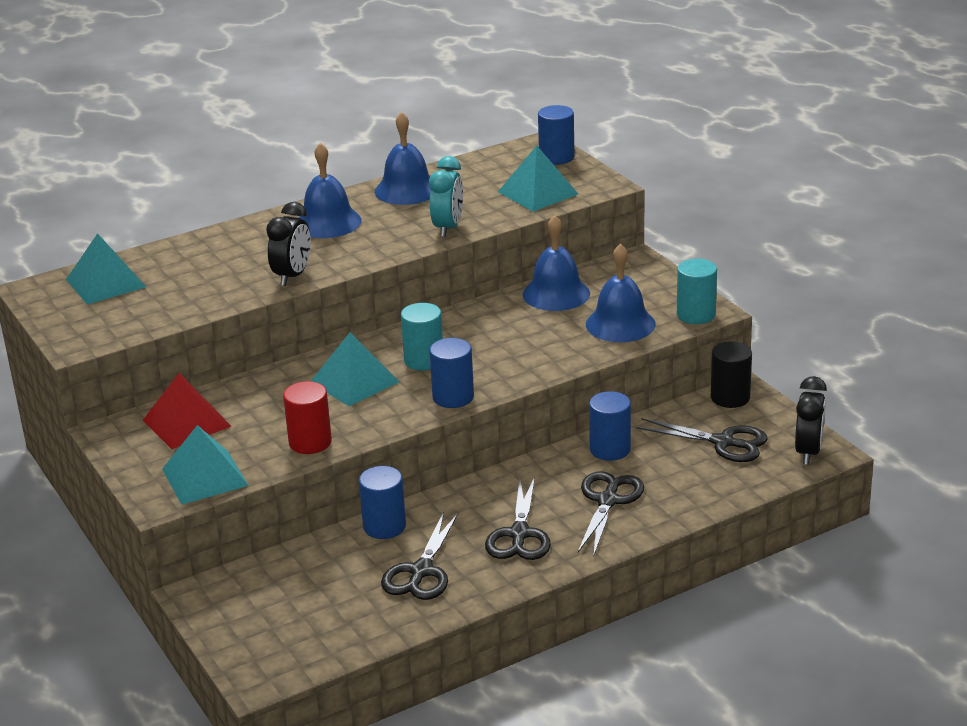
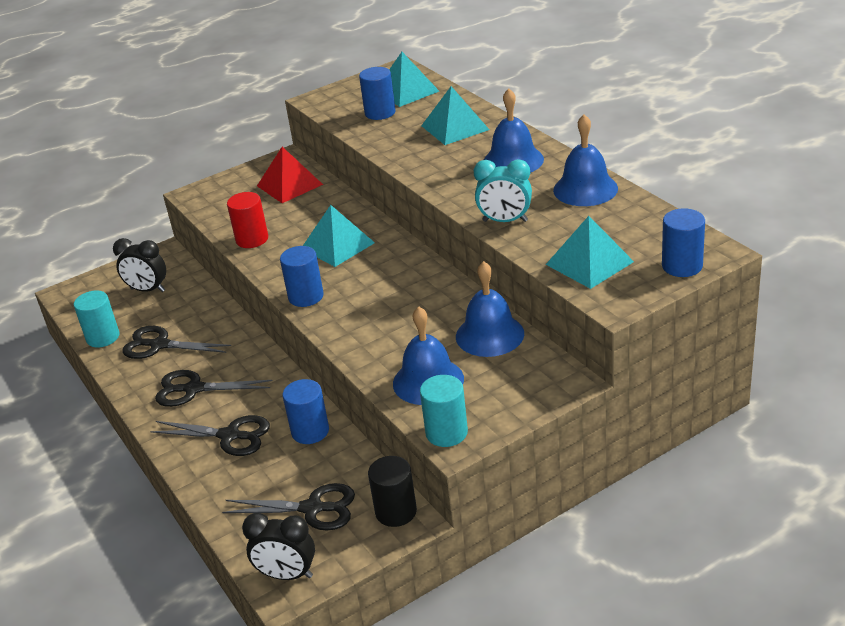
camera: 90 degrees right, 5 degrees up
turquoise pyramid [162,425,249,505] -> turquoise pyramid moved to [421,86,490,145]
black clock [266,202,311,286] -> black clock moved to [113,238,166,292]
blue cylinder [359,466,406,539] -> blue cylinder moved to [359,67,396,120]
turquoise cylinder [401,303,443,371] -> turquoise cylinder moved to [74,290,120,347]
black scissors [636,418,768,462] -> black scissors turned 105 degrees counterclockwise [222,483,355,531]

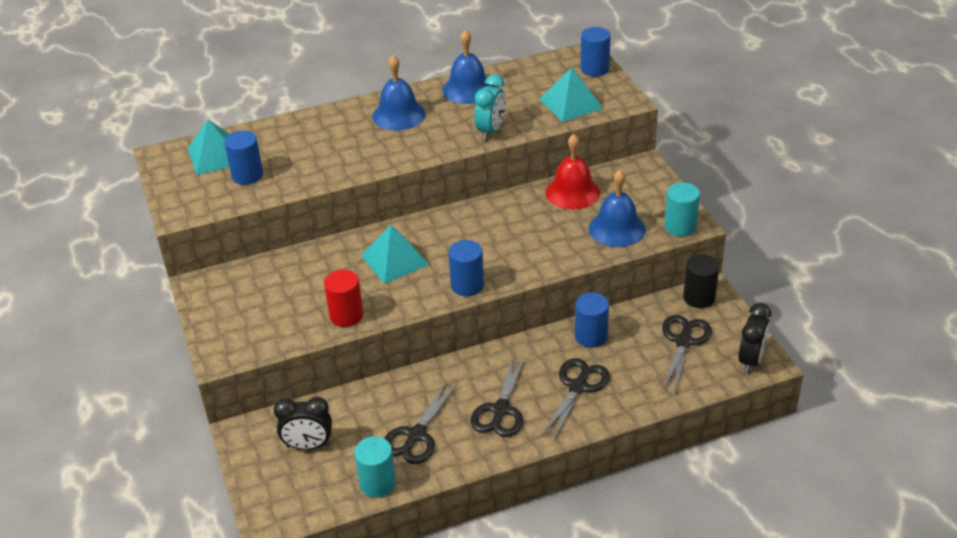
camera: 80 degrees left, 5 degrees up
black clock [113,238,166,292] -> black clock turned 60 degrees clockwise [274,397,332,450]
red pyramid [257,147,323,203] -> none
turquoise pyramid [421,86,490,145] -> none
blue bell [456,261,524,357] -> red bell [546,134,600,209]

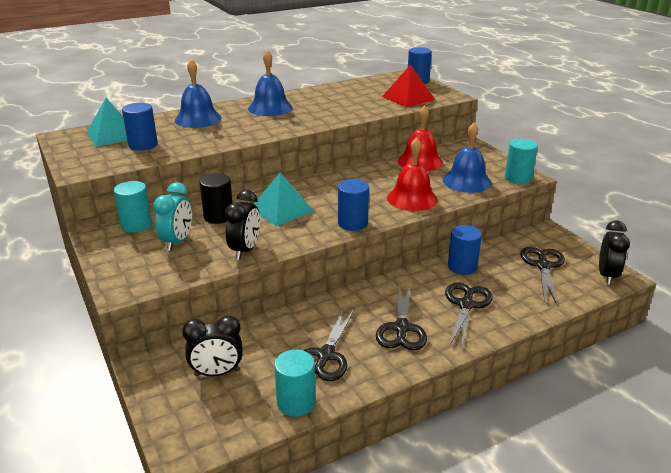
camera: 10 degrees left, 10 degrees down
red cylinder [324,270,363,327] -> black clock [225,190,260,260]
blue bell [442,30,494,104] -> blue bell moved to [175,59,222,128]
turquoise clock [475,75,506,140] -> turquoise clock moved to [153,182,192,251]
turquoise pyramid [540,67,603,122] -> red pyramid [382,64,435,108]
black cylinder [683,254,719,308] -> black cylinder moved to [199,173,233,224]
none -> turquoise cylinder [114,181,152,233]
none -> red bell [387,137,438,211]

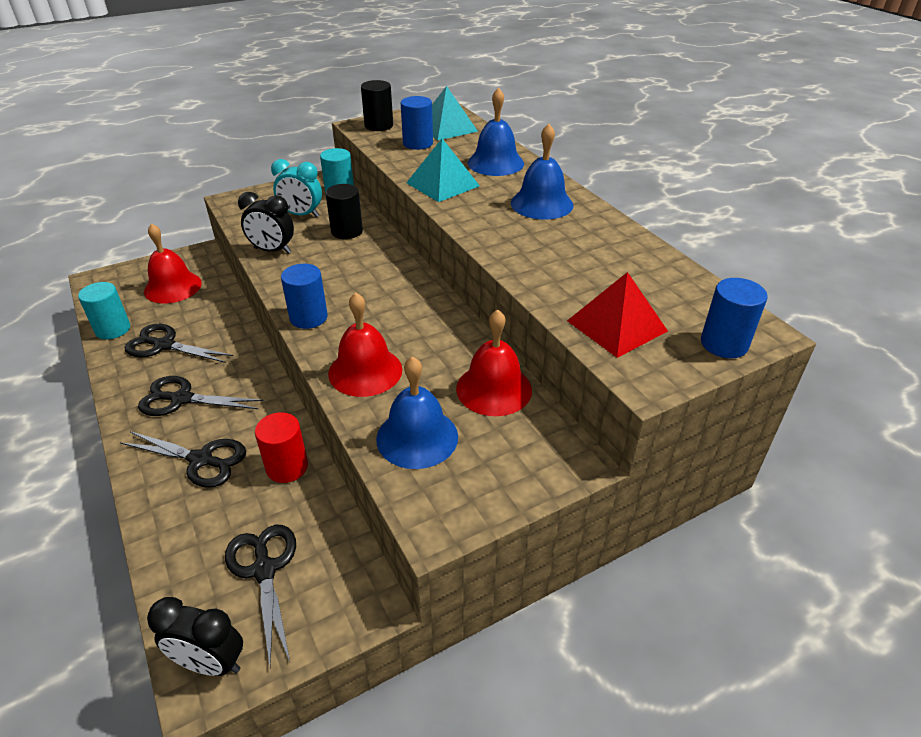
camera: 90 degrees right, 10 degrees up
black clock [182,315,243,376] -> red bell [144,223,202,304]
turquoise pyramid [254,173,314,226] -> turquoise pyramid moved to [406,139,480,202]
blue cylinder [448,225,482,275] -> red cylinder [255,412,308,483]
turquoise cylinder [505,139,538,184] -> none
black scissors [520,247,565,304] -> black scissors turned 120 degrees counterclockwise [225,525,296,666]
none -> black cylinder [361,80,393,131]

